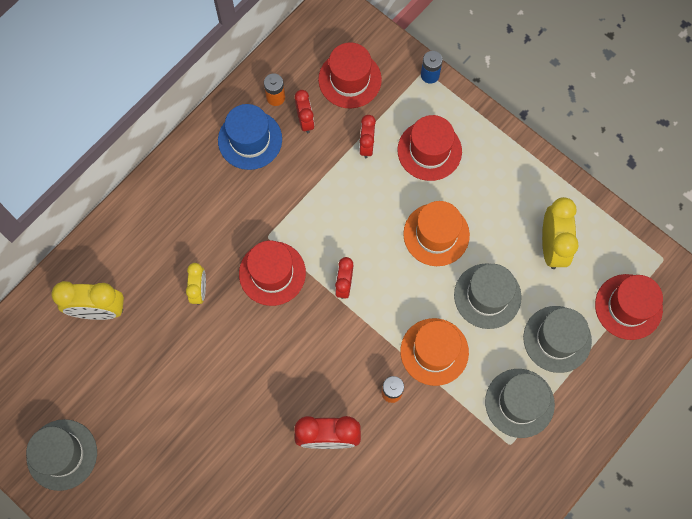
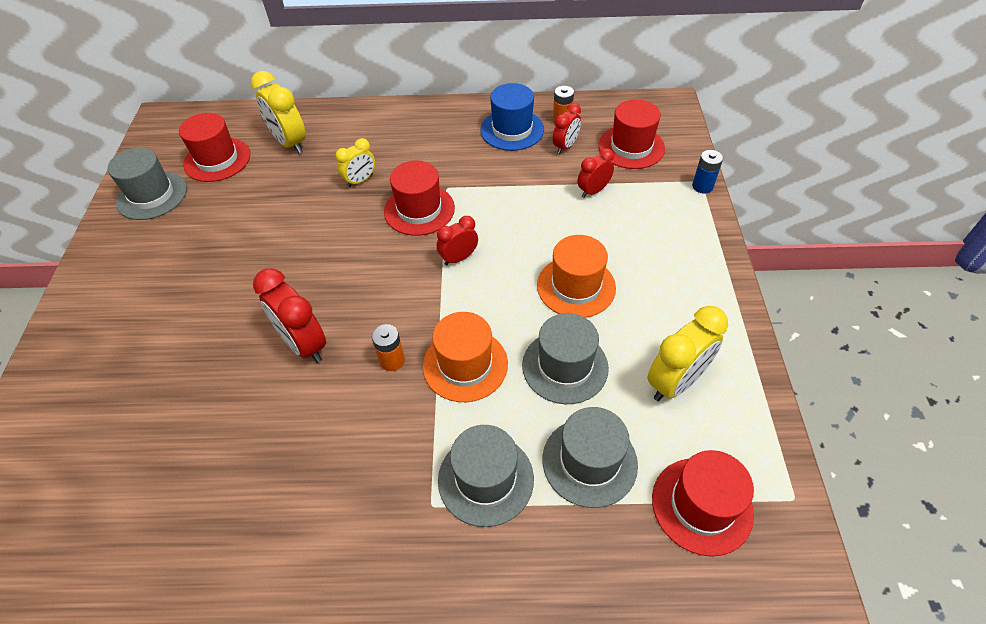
camera: 50 degrees right, 20 degrees down
red hat [398,115,462,181] -> red hat moved to [179,113,250,182]

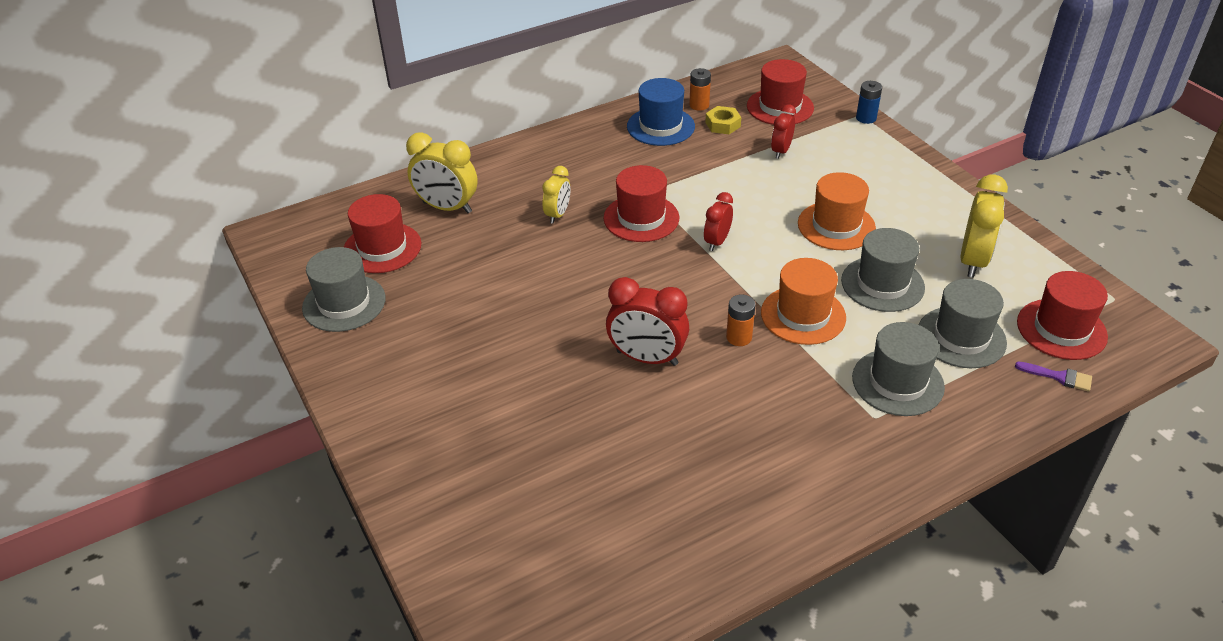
camera: 30 degrees left, 10 degrees down
red clock [553,103,581,154] -> yellow nut [705,106,741,134]
none -> purple brush [1015,362,1092,392]

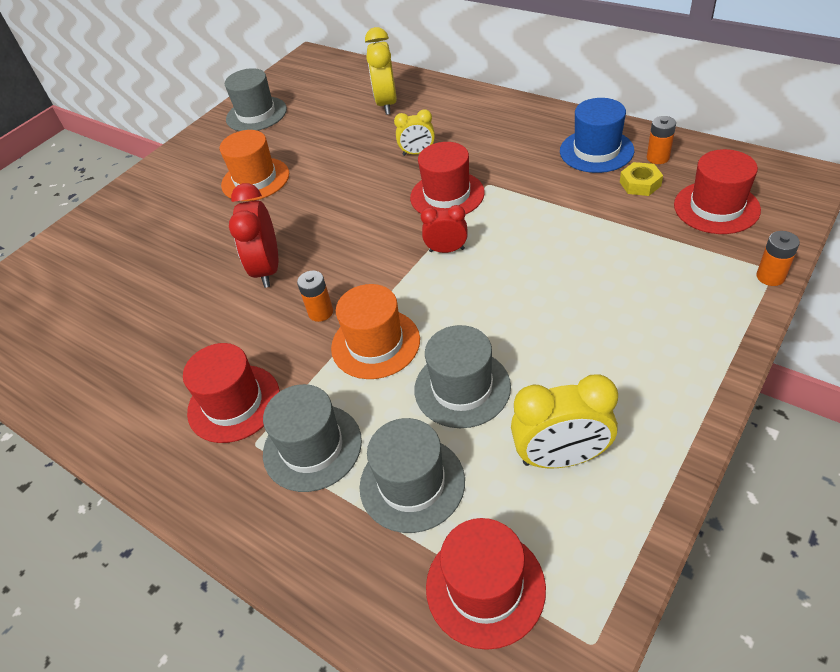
camera: 70 degrees right, 5 degrees up
red hat [344,194,421,273] -> red hat moved to [183,343,280,443]
red clock [771,104,796,159] -> none
orange hat [798,172,876,250] -> orange hat moved to [220,130,289,201]
blue battery [856,81,882,124] -> orange battery [756,231,800,286]
purple brush [1015,362,1092,392] -> none

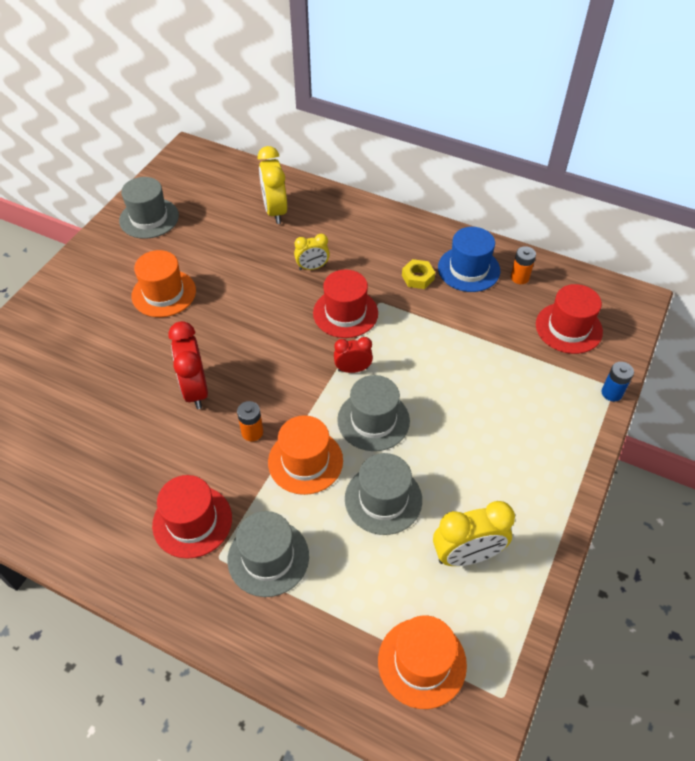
camera: 15 degrees left, 5 degrees up
grey hat [359,418,465,533] -> grey hat moved to [337,375,410,451]
red hat [426,518,546,650] -> orange hat [378,616,467,709]
yellow nut [620,162,663,196] -> yellow nut moved to [402,259,435,289]
orange battery [756,231,800,286] -> blue battery [602,362,634,402]

